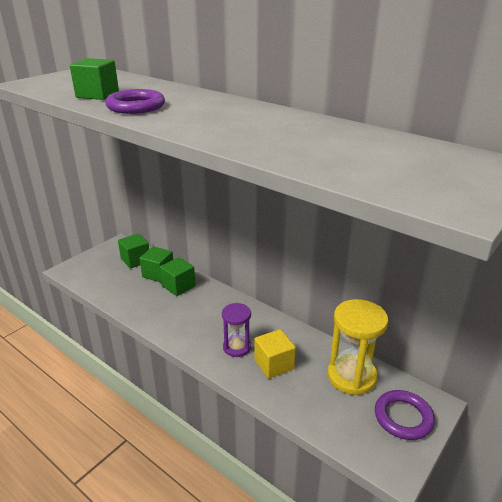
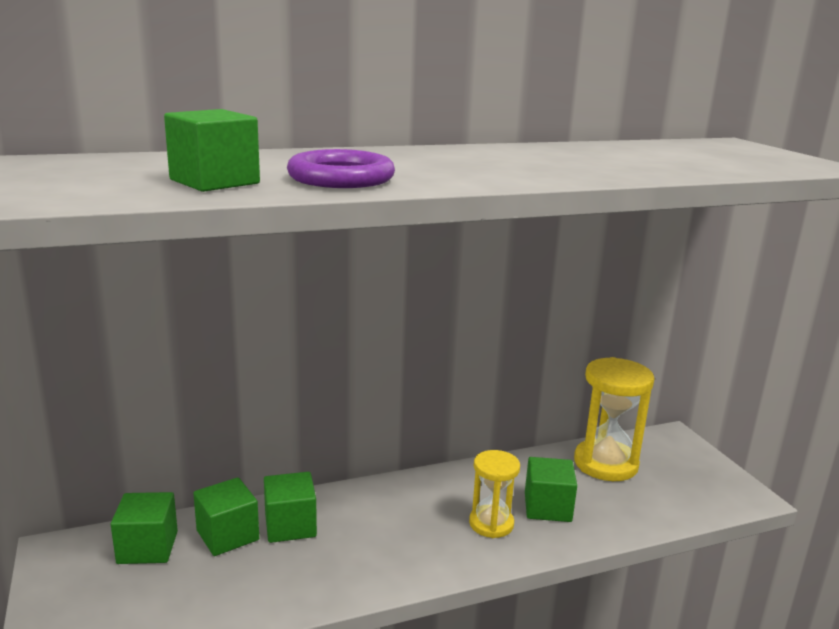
camera: 60 degrees left, 10 degrees down
purple hourglass [222,303,251,357] -> yellow hourglass [469,450,520,538]
yellow cube [254,329,296,379] -> green cube [525,457,577,522]
purple ring [375,390,435,440] -> none

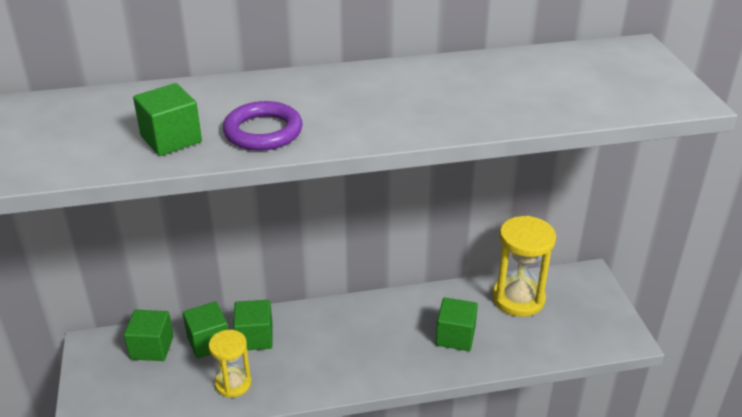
camera: 10 degrees right, 15 degrees up
yellow hourglass [469,450,520,538] -> yellow hourglass moved to [209,330,252,398]

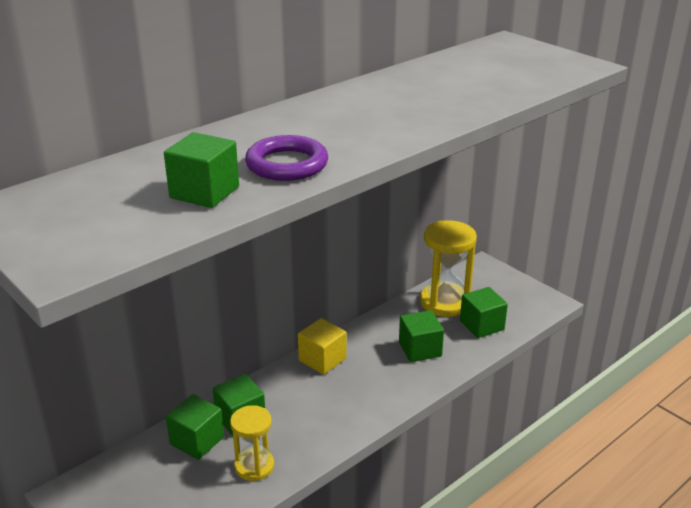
camera: 30 degrees left, 5 degrees down
green cube [124,310,174,361] -> green cube moved to [460,287,508,338]
none -> yellow cube [298,318,347,375]

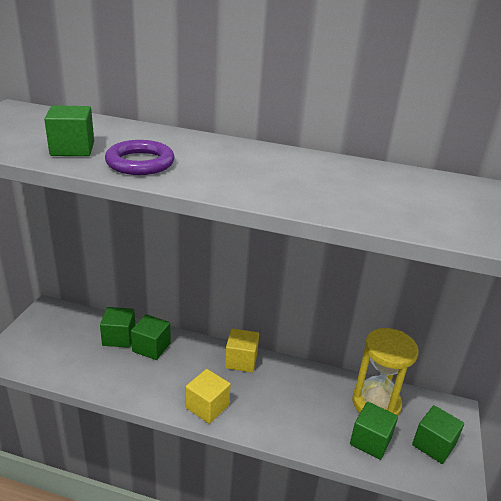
camera: 55 degrees right, 0 degrees up
yellow hourglass [230,405,274,481] -> none
green cube [399,310,444,362] -> green cube moved to [412,405,464,464]
none -> yellow cube [186,369,231,424]

